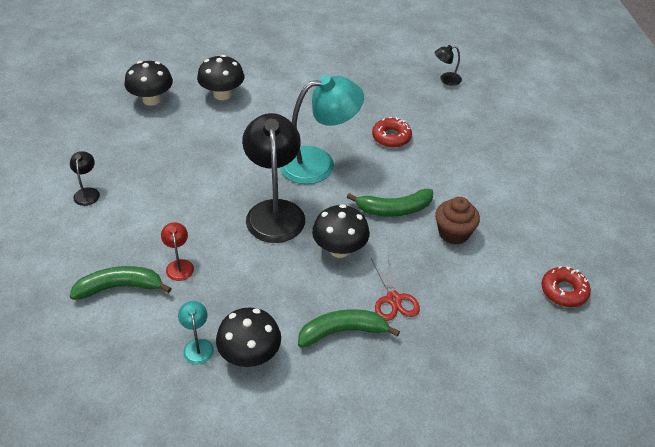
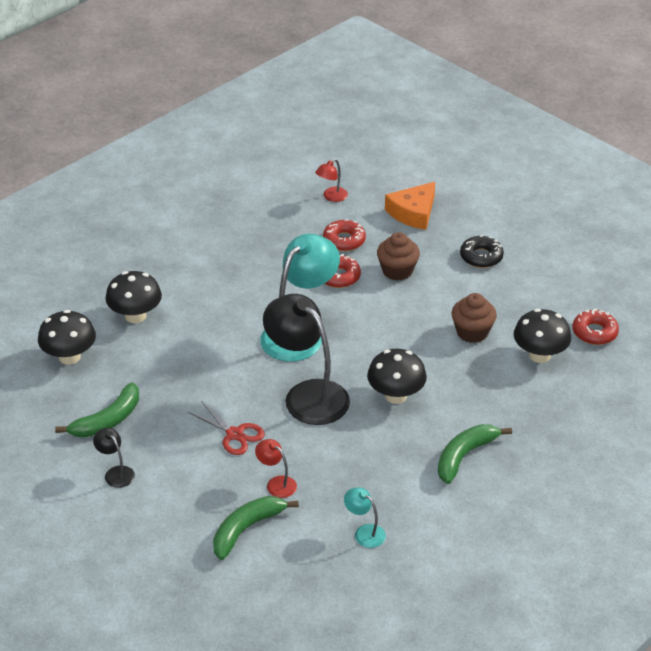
camera: 35 degrees left, 5 degrees down
black mushroom [216,307,281,367] -> black mushroom moved to [514,309,571,363]
green banana [347,189,433,217] -> green banana moved to [55,382,139,437]
red scissors [371,255,420,321] -> red scissors moved to [188,401,265,455]
black lamp [435,45,462,86] -> red lamp [315,159,348,202]
none -> red donut [323,219,366,251]
none -> brown cupcake [377,232,420,281]
none -> orange cheese [385,182,435,230]
none -> black donut [460,235,504,268]

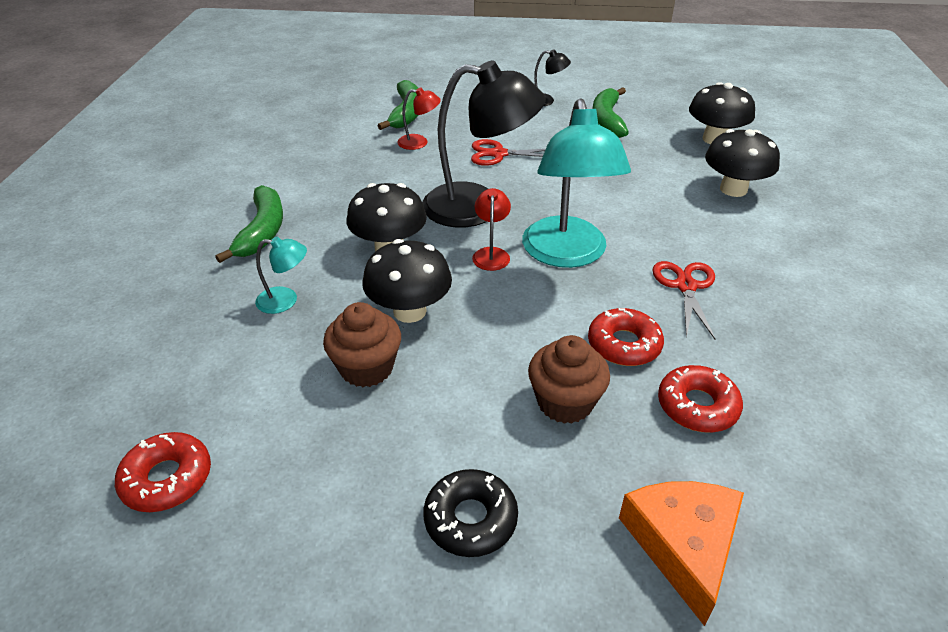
camera: 140 degrees right, 0 degrees up
red lamp [315,159,348,202] -> red lamp moved to [472,188,511,271]
turquoise lamp [344,487,386,548] -> turquoise lamp moved to [255,237,307,314]
black mushroom [514,309,571,363] -> black mushroom moved to [363,239,452,323]
none -> red scissors [652,261,715,339]

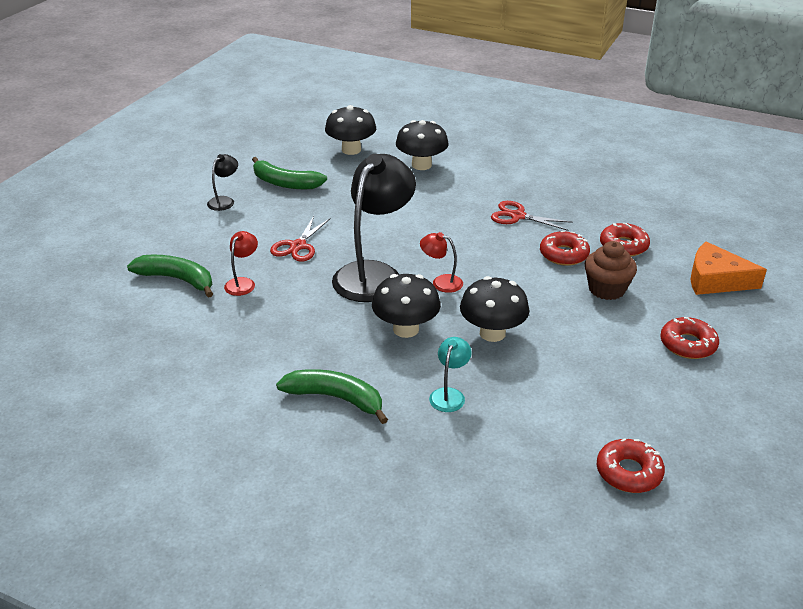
camera: 70 degrees left, 5 degrees down
brown cupcake [323,302,401,387] -> none
black donut [424,469,518,557] -> red donut [660,317,719,359]
turquoise lamp [522,98,631,268] -> none

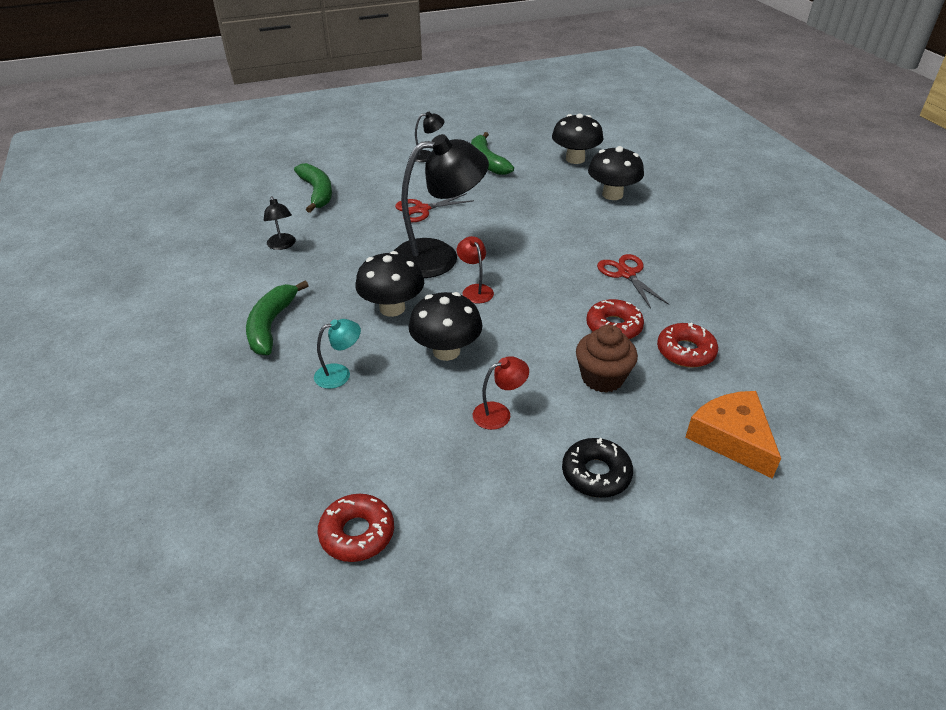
camera: 45 degrees right, 5 degrees up
red lamp [224,231,258,296] -> red lamp moved to [473,356,529,430]
green banana [276,369,388,424] -> green banana turned 150 degrees counterclockwise [246,281,309,355]
red donut [660,317,719,359] -> black donut [562,438,633,498]
none -> black lamp [264,196,296,250]

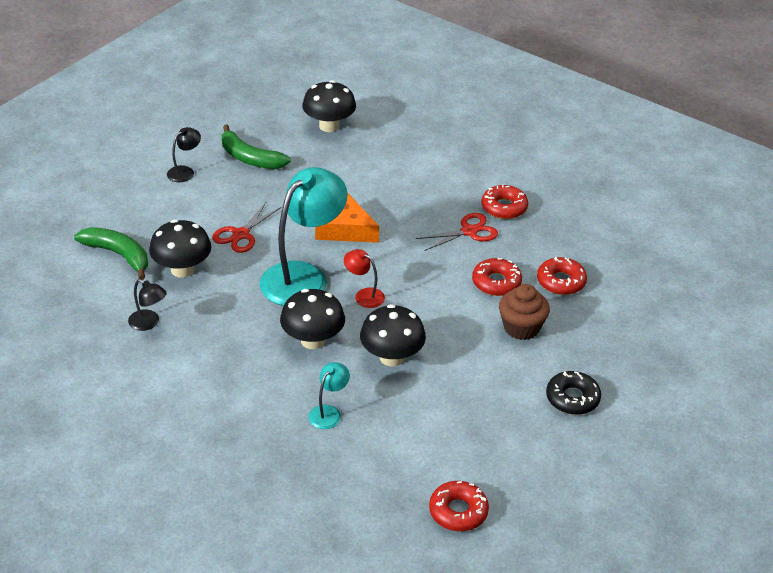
camera: 35 degrees left, 0 degrees up
green banana [246,281,309,355] -> none
black lamp [394,134,489,278] -> turquoise lamp [260,167,348,306]
red lamp [473,356,529,430] -> none
black mushroom [588,146,644,200] -> black mushroom moved to [149,219,211,278]
red scissors [597,254,669,309] -> red scissors turned 120 degrees clockwise [416,213,498,251]
orange cheese [685,391,781,479] -> orange cheese moved to [315,194,379,243]
none -> red donut [481,184,528,219]

